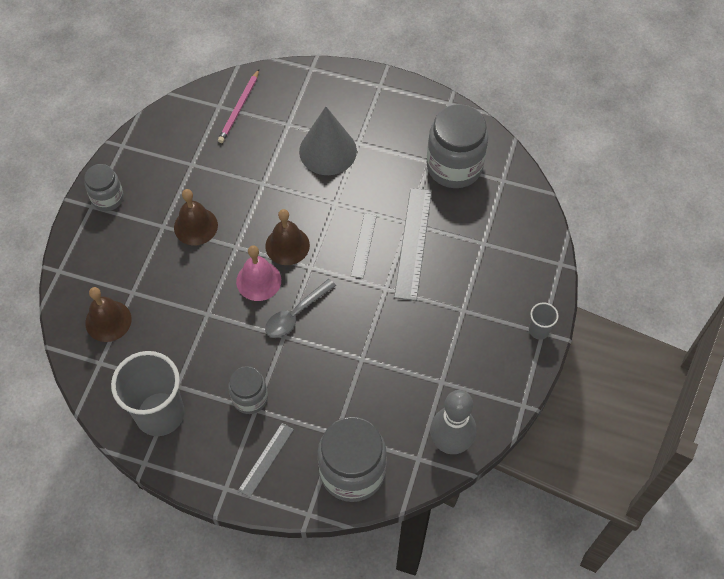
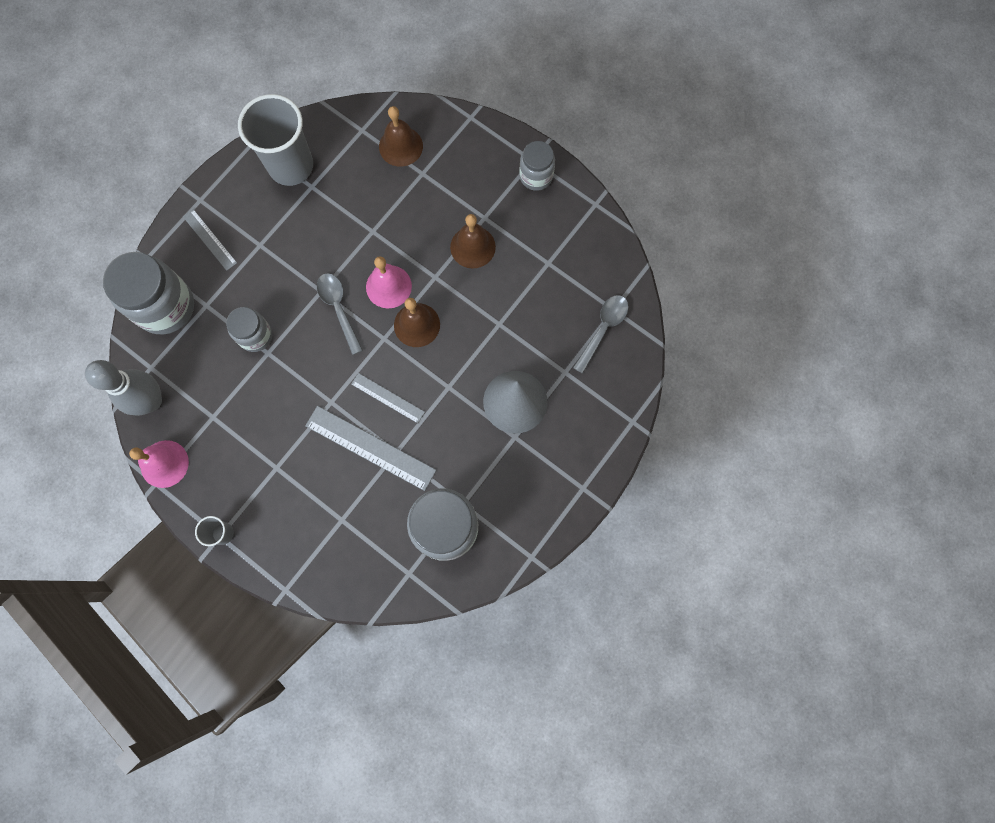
camera: 110 degrees right, 15 degrees up
pink pencil [218,69,259,143] -> grey spoon [573,295,629,374]
grey jar [228,366,268,414] -> grey jar moved to [226,307,272,352]
none -> pink bell [129,440,189,488]

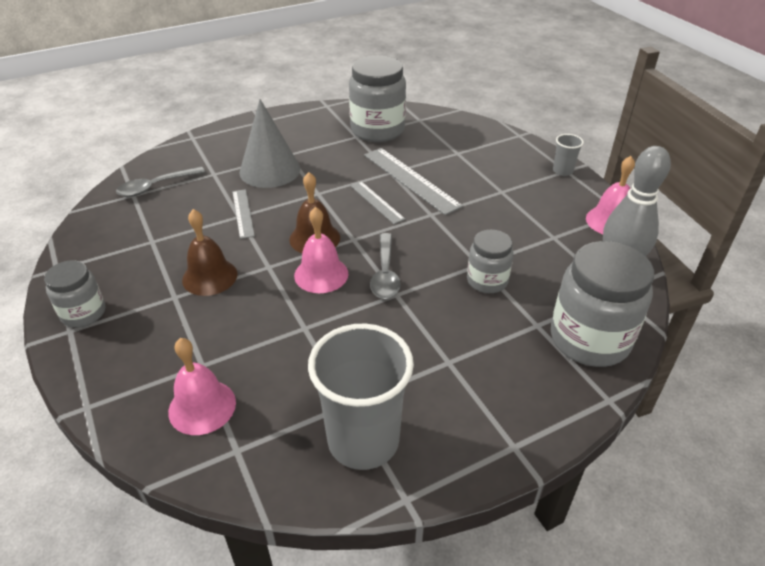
camera: 155 degrees left, 35 degrees down
grey ruler [183,209,237,271] -> grey ruler moved to [232,189,255,239]
brown bell [379,106,423,167] -> pink bell [168,338,236,435]

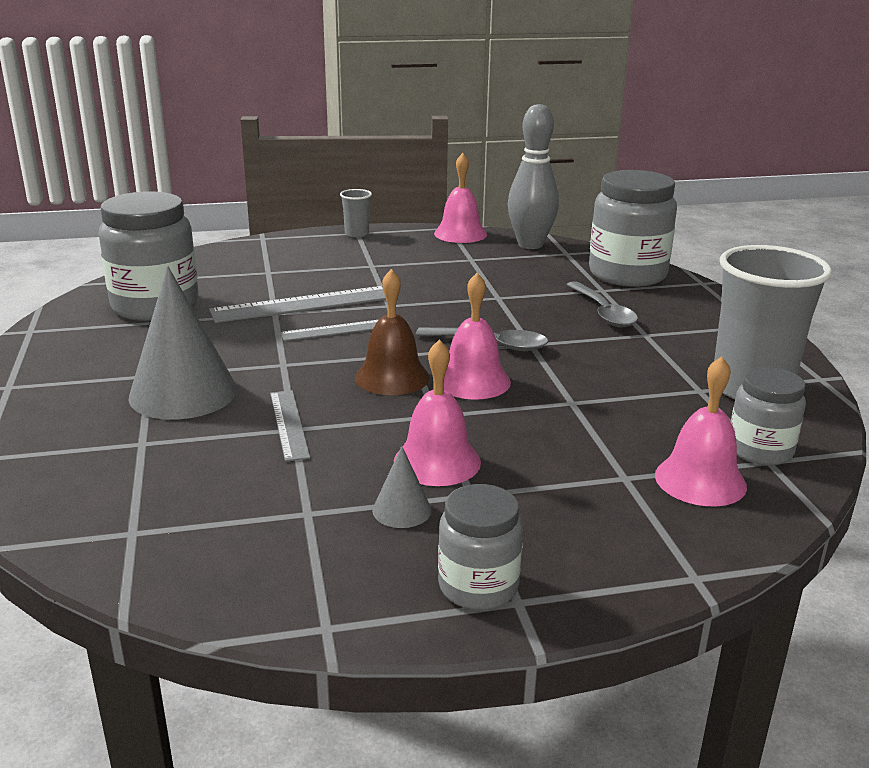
camera: 75 degrees left, 15 degrees down
grey spoon [116,166,205,197] -> grey spoon moved to [566,281,638,327]
brown bell [182,209,237,296] -> pink bell [394,339,481,486]
grey ruler [232,189,255,239] -> grey ruler turned 75 degrees clockwise [270,390,310,462]
grey jar [467,229,513,293] -> grey jar moved to [731,367,806,465]
none -> grey cone [372,446,432,528]

